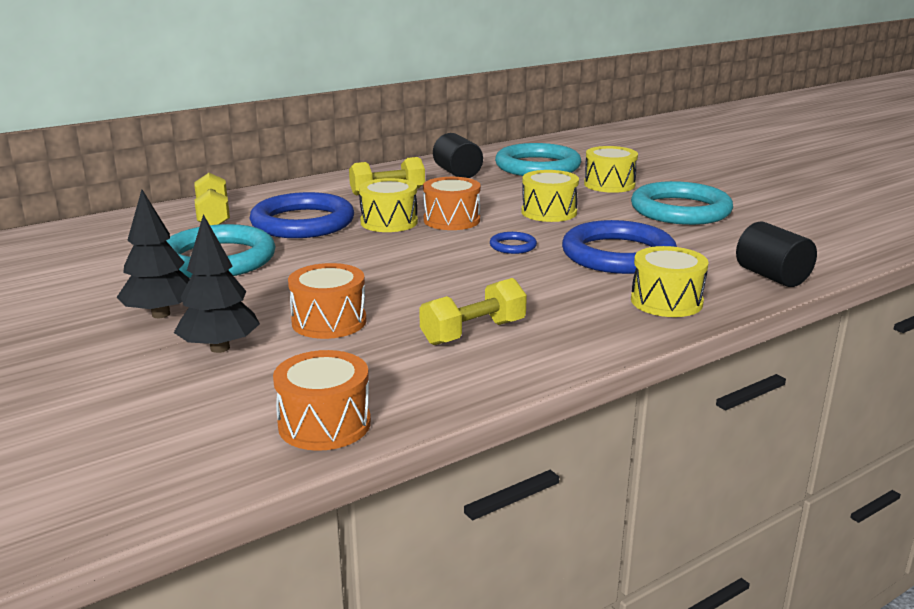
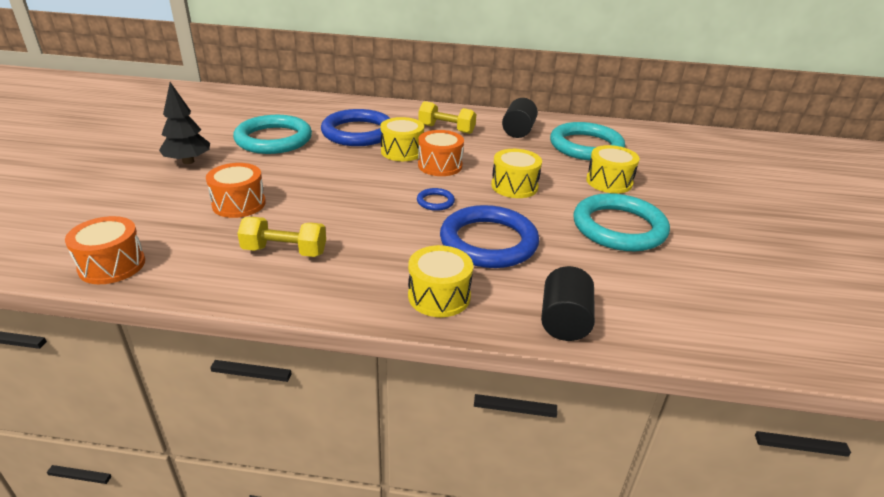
camera: 40 degrees right, 10 degrees up
black tree [174,214,260,353] -> none
yellow dumbbell [194,173,230,225] -> none

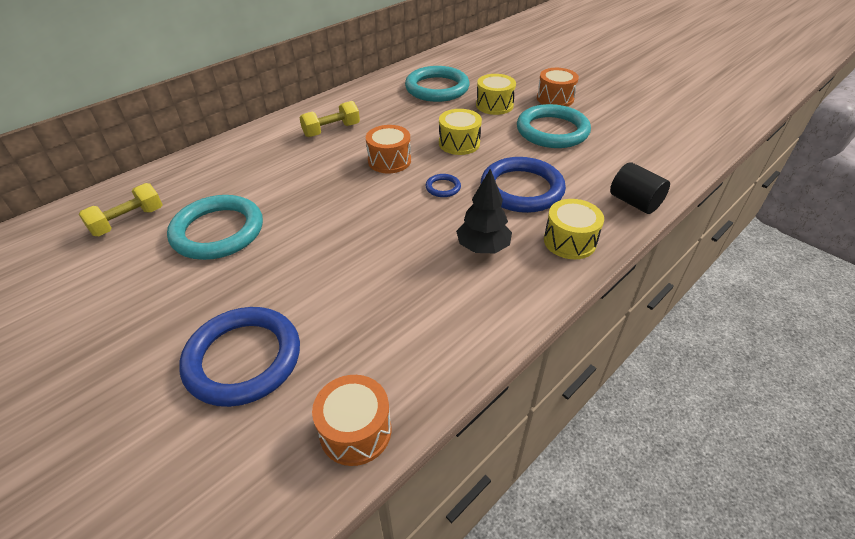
camera: 50 degrees left, 10 degrees up
black tree [159,82,210,164] -> black tree moved to [456,169,512,253]
orange drum [206,163,266,218] -> orange drum moved to [537,68,579,107]
yellow dumbbell [237,217,326,257] -> yellow dumbbell moved to [79,183,163,236]
blue ring [321,109,390,146] -> blue ring moved to [179,307,300,407]
yellow drum [380,117,424,161] -> none
black cylinder [502,98,538,138] -> none

